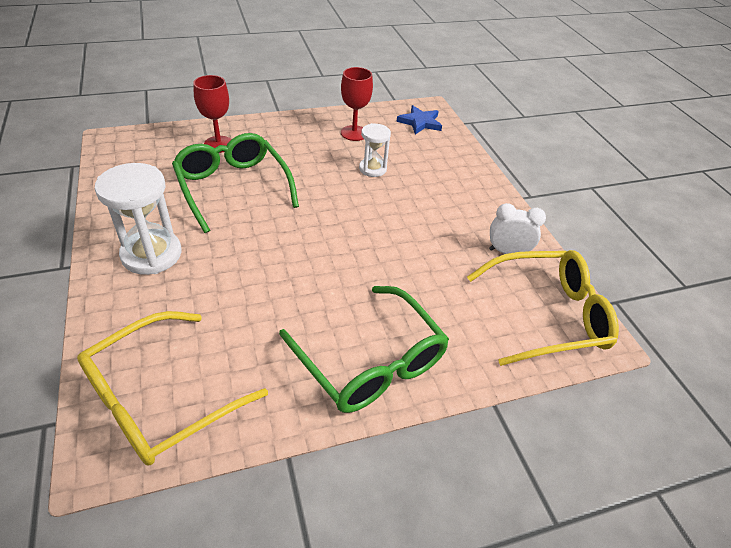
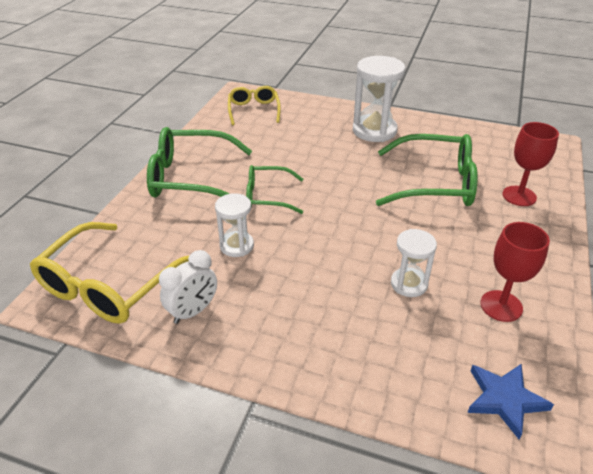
camera: 130 degrees right, 5 degrees down
yellow glasses [77,311,268,466] -> yellow glasses [228,86,281,125], size x0.59
none -> white hourglass [215,193,254,257]
none -> green glasses [246,165,303,214]

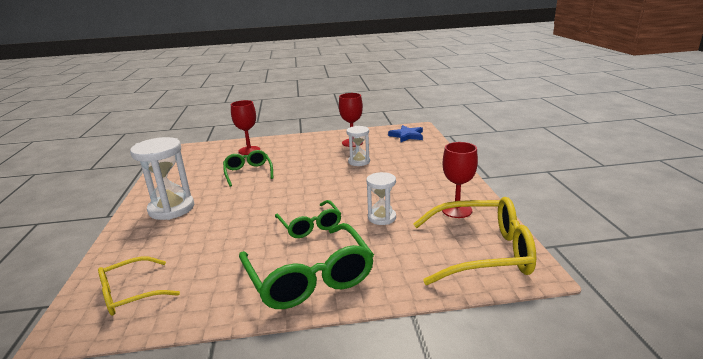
camera: 115 degrees left, 15 degrees down
white clock [159,250,217,324] -> red goblet [442,142,478,218]
green glasses [376,134,478,206] -> green glasses [223,150,273,187], size x0.59

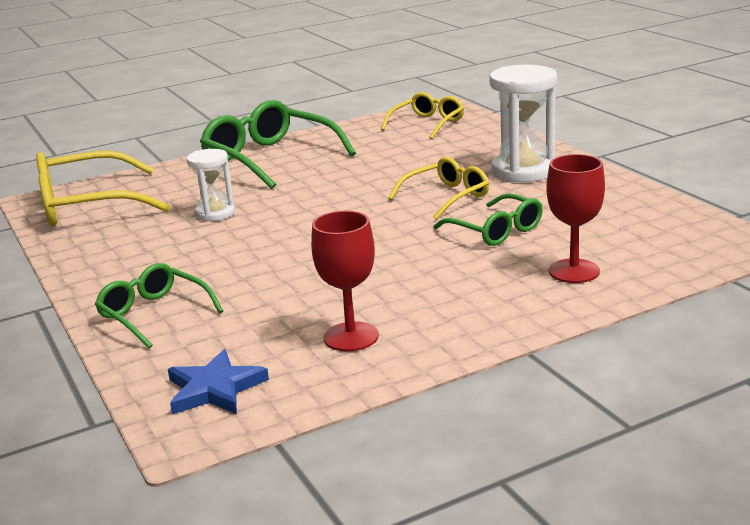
camera: 160 degrees right, 0 degrees up
green glasses [275,200,342,238] -> green glasses moved to [95,263,223,348]
white hourglass [346,126,370,166] -> none
red goblet [442,142,478,218] -> none
none -> yellow glasses [388,157,489,220]

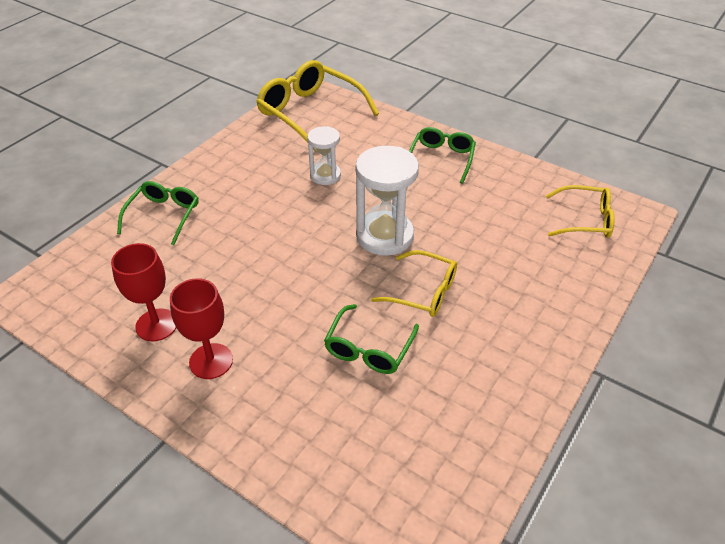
camera: 60 degrees right, 20 degrees up
blue star [168,349,269,414] -> none
green glasses [200,100,356,189] -> green glasses [409,127,476,184], size x0.59
white hourglass [489,65,557,183] -> white hourglass moved to [355,146,419,256]
red goblet [546,154,605,283] -> red goblet moved to [170,278,233,379]

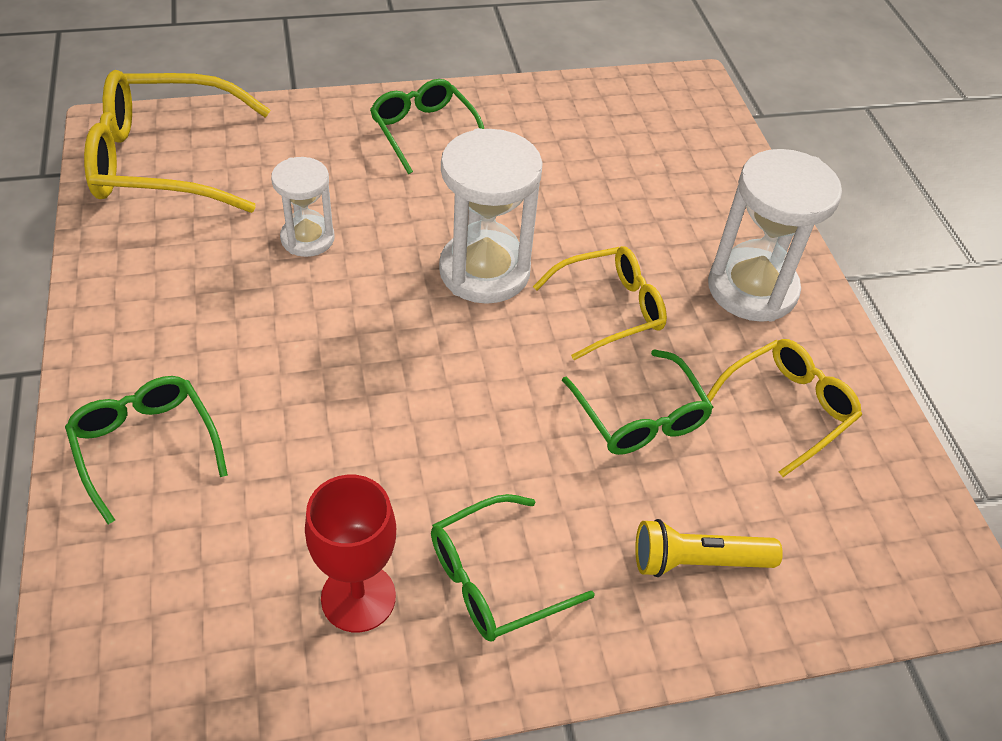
camera: 50 degrees left, 5 degrees up
red goblet [170,278,233,379] -> green glasses [431,494,595,642]
yellow glasses [546,185,615,238] -> yellow glasses moved to [707,339,862,477]
none -> yellow flashlight [635,519,783,577]
none -> white hourglass [708,149,842,322]

